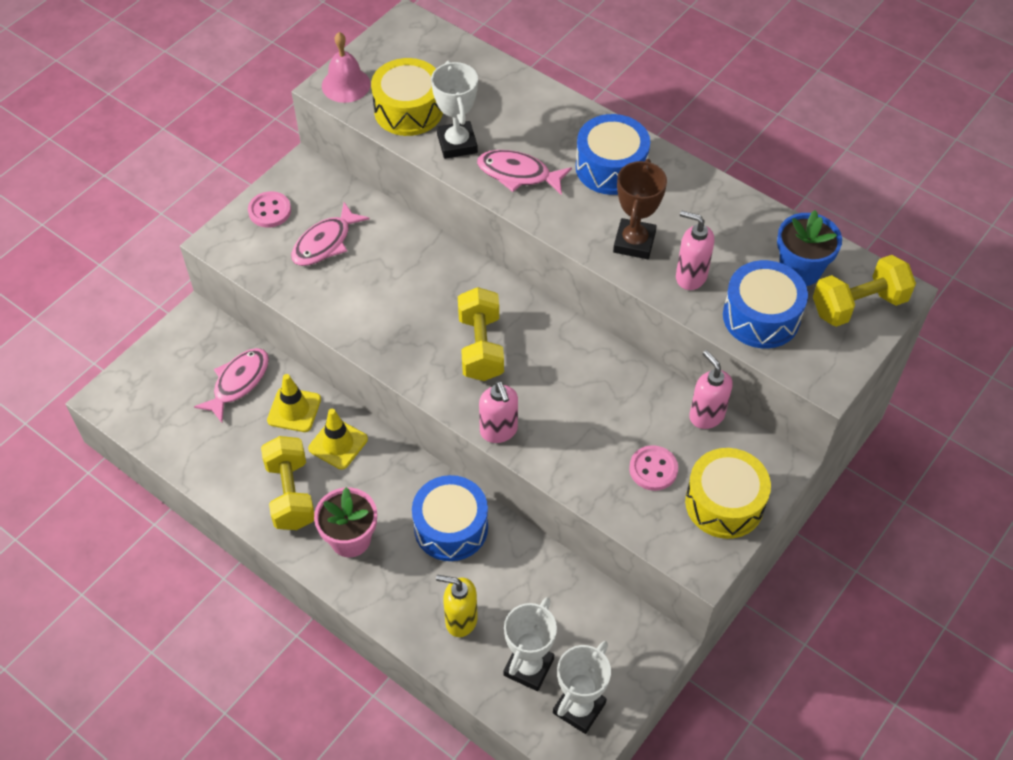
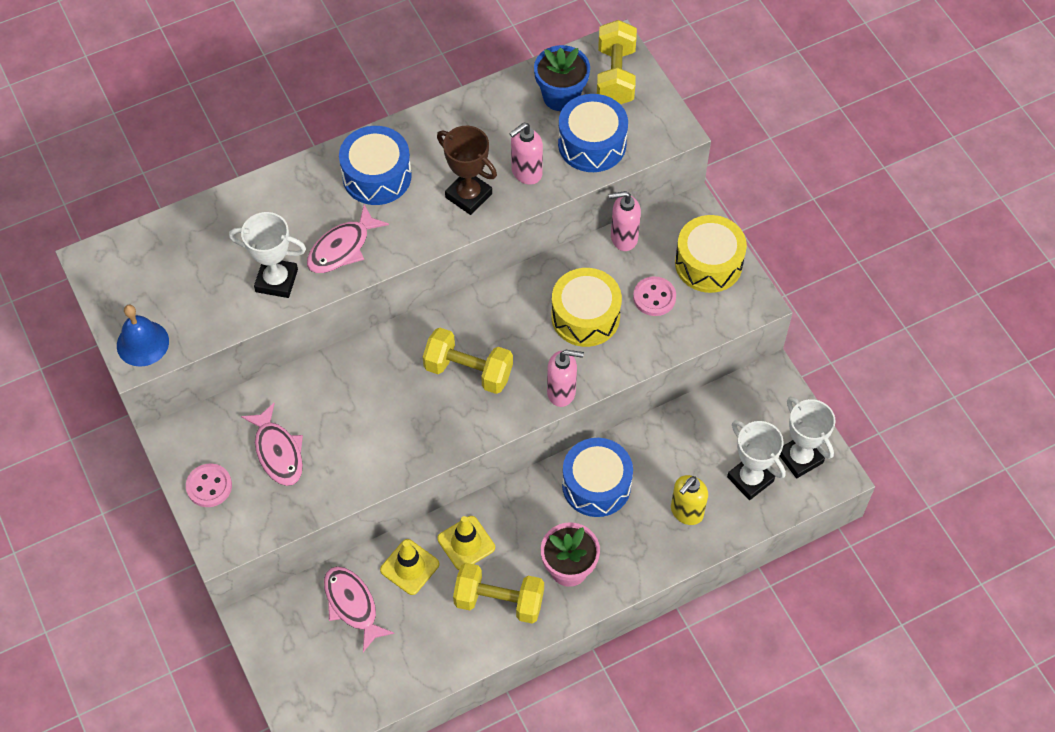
camera: 65 degrees left, 5 degrees up
pink bell [322,32,371,103] -> blue bell [117,305,169,367]
yellow drum [371,58,443,136] -> yellow drum moved to [551,268,622,347]

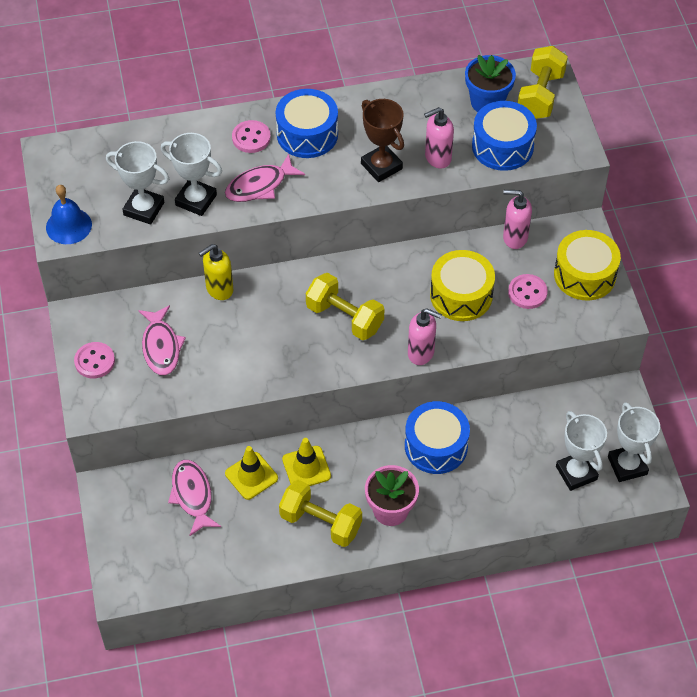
camera: 15 degrees right, 5 degrees down
yellow soap dispenser [671,475,708,525] -> yellow soap dispenser moved to [199,244,233,300]
none -> white trophy [106,141,169,225]
none -> pink button [232,120,271,153]

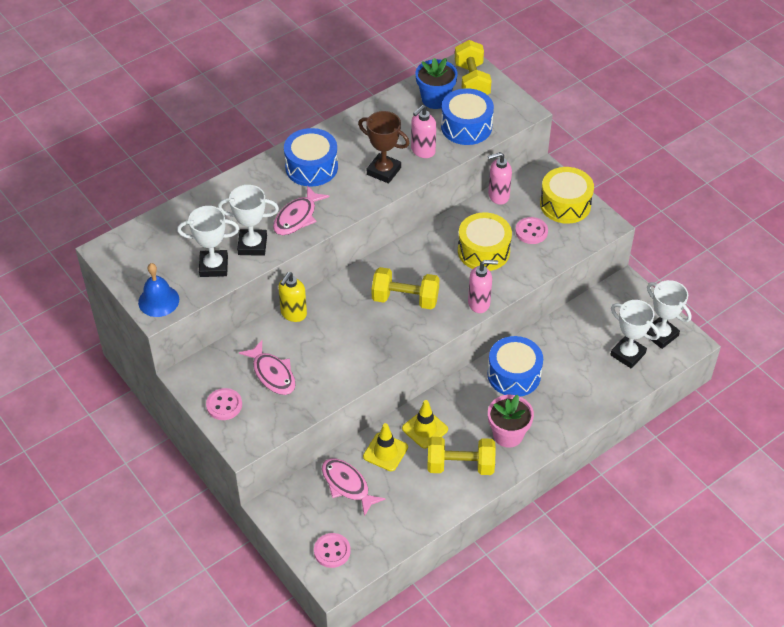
camera: 25 degrees left, 5 degrees down
pink button [232,120,271,153] -> pink button moved to [314,533,351,568]

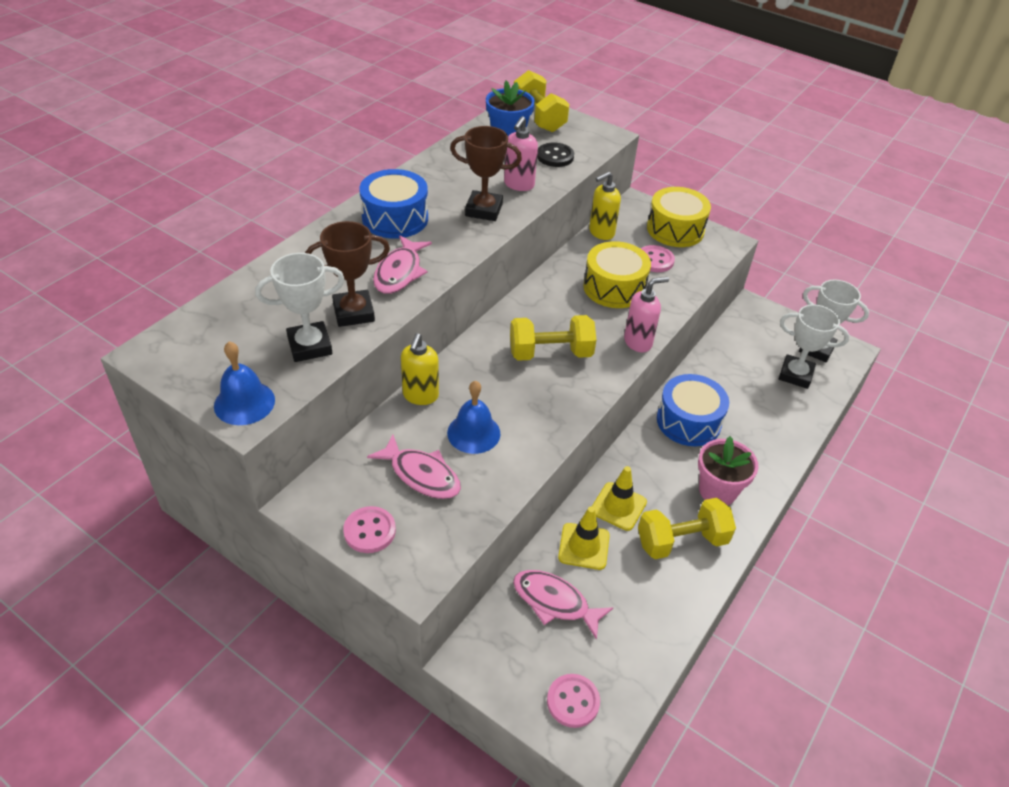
camera: 20 degrees left, 5 degrees down
white trophy [218,185,279,256] -> brown trophy [305,221,390,327]
blue drum [441,88,494,145] -> black button [537,143,574,167]
pink soap dispenser [488,152,512,205] -> yellow soap dispenser [589,172,621,240]
none -> blue bell [447,381,500,454]

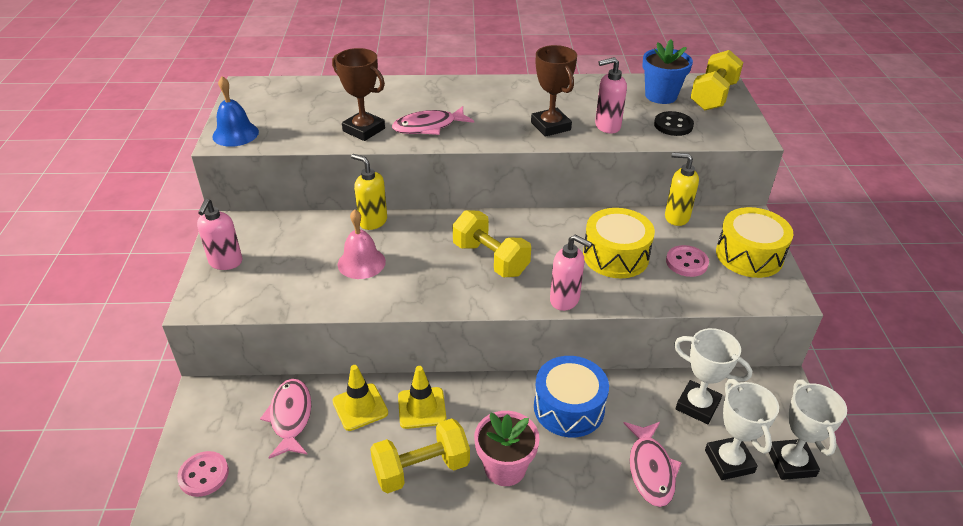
camera: 55 degrees right, 5 degrees down
white trophy [255,253,345,362] -> white trophy moved to [674,328,753,424]
pink button [343,506,396,553] -> pink soap dispenser [197,199,242,270]
blue drum [359,169,428,239] -> none
pink fish [367,434,461,499] -> pink fish moved to [623,422,682,507]
yellow soap dispenser [401,333,439,405] -> yellow soap dispenser turned 60 degrees clockwise [351,154,387,230]
blue bell [447,381,500,454] -> pink bell [338,209,386,279]
yellow dumbbell [638,498,736,559] -> yellow dumbbell turned 60 degrees counterclockwise [370,418,470,493]

